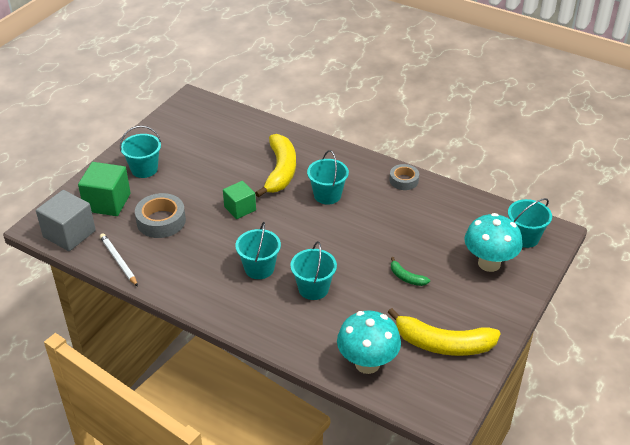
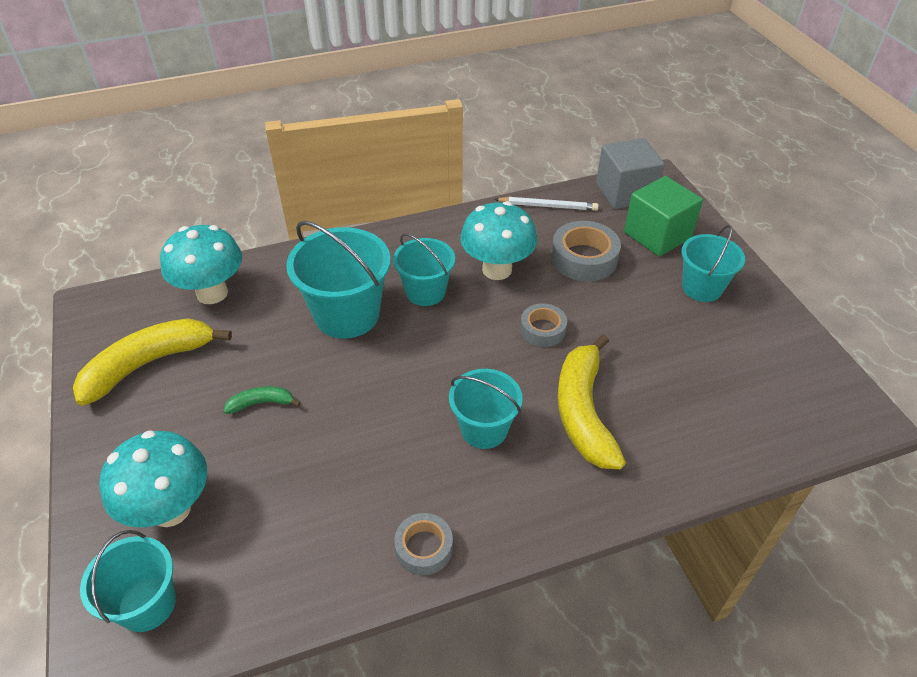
camera: 130 degrees right, 5 degrees up
green cube [223,181,256,219] -> grey tape [520,303,567,347]
yellow banana [255,134,296,197] -> yellow banana turned 45 degrees clockwise [557,335,626,469]
turquoise bucket [290,241,337,300] -> turquoise bucket [286,221,391,339], size x1.57
none -> turquoise mushroom [460,201,537,280]

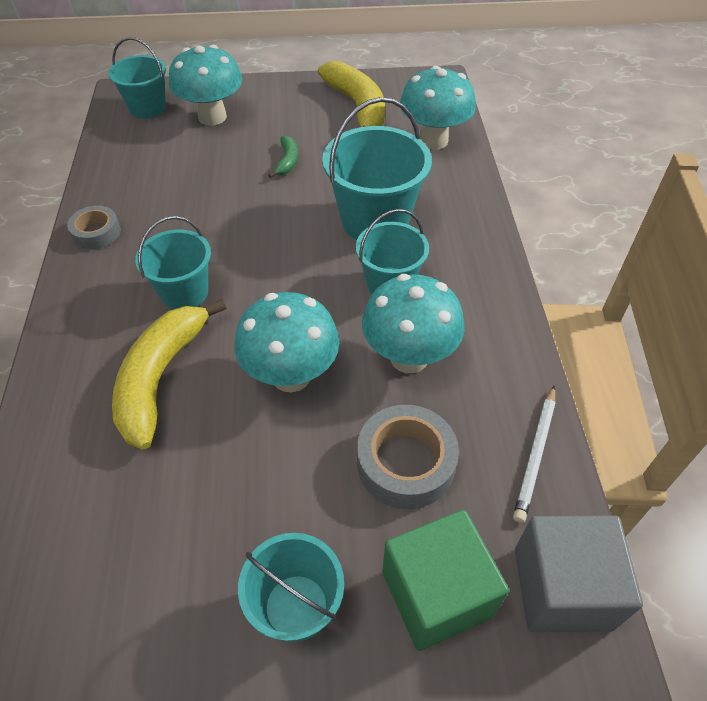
camera: 105 degrees right, 5 degrees up
grey tape [520,303,567,347] -> turquoise mushroom [234,292,340,392]
yellow banana [557,335,626,469] -> yellow banana turned 90 degrees counterclockwise [112,299,226,450]

